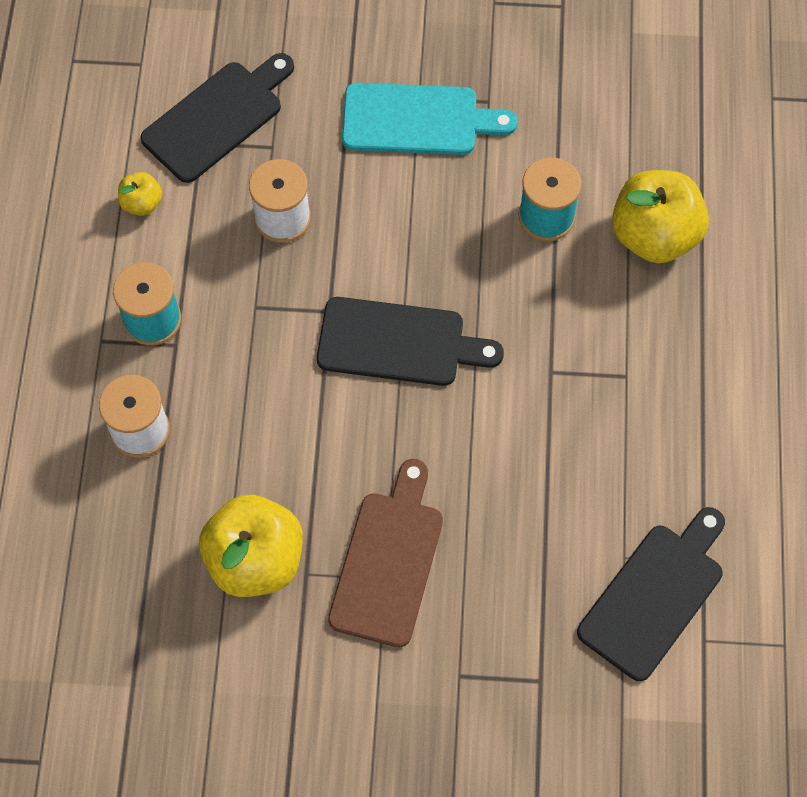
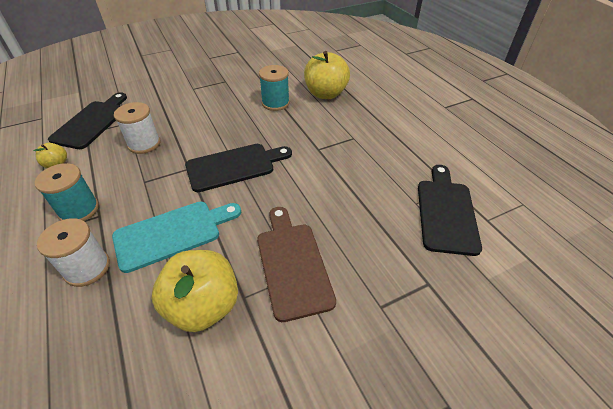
camera: 30 degrees left, 20 degrees down
turquoise cutting board [342,83,518,155] -> turquoise cutting board moved to [112,202,241,273]

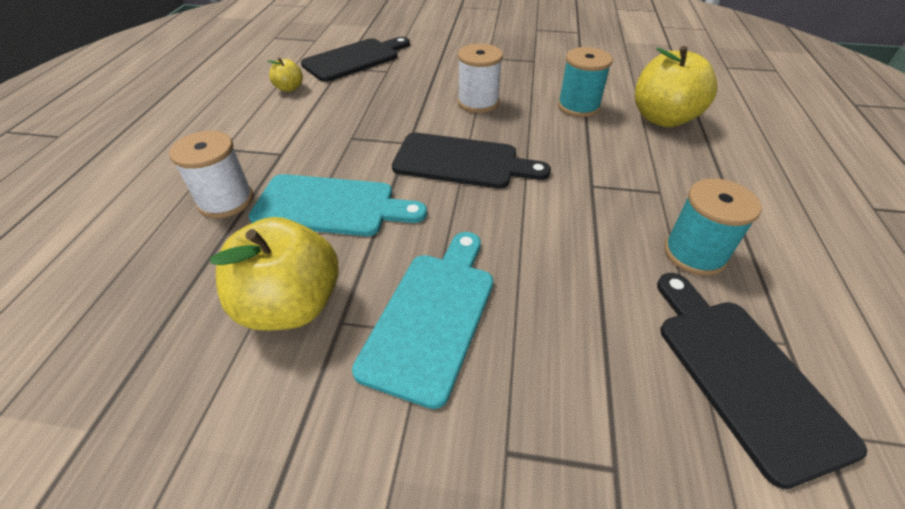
camera: 35 degrees right, 0 degrees up
turquoise spool [35,163,99,221] -> turquoise spool moved to [664,178,762,276]
white spool [114,102,160,154] -> white spool moved to [457,44,503,113]
brown cutting board [257,207,336,322] -> turquoise cutting board [352,232,493,409]
black cutting board [418,165,482,256] -> black cutting board turned 60 degrees counterclockwise [657,273,867,489]

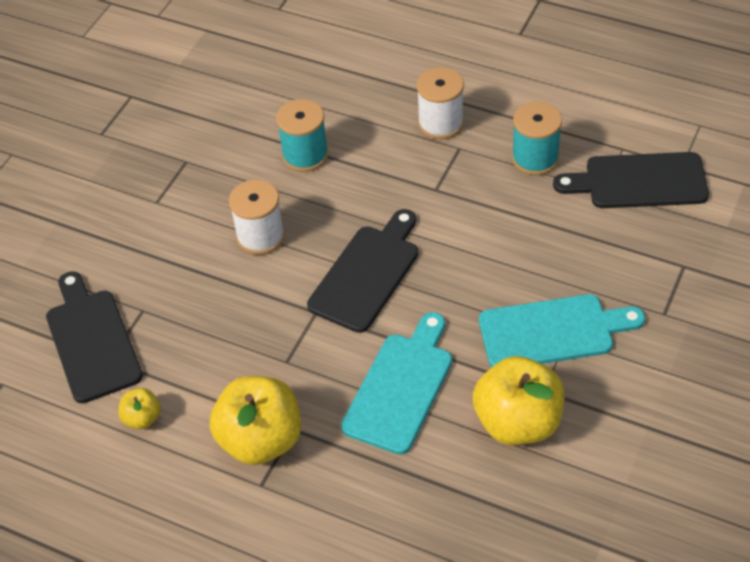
camera: 70 degrees left, 5 degrees up
white spool [169,131,253,218] -> white spool moved to [417,67,464,139]
turquoise cutting board [352,232,493,409] -> turquoise cutting board turned 135 degrees clockwise [479,294,645,367]
yellow apple [635,46,717,127] -> yellow apple moved to [209,376,301,465]

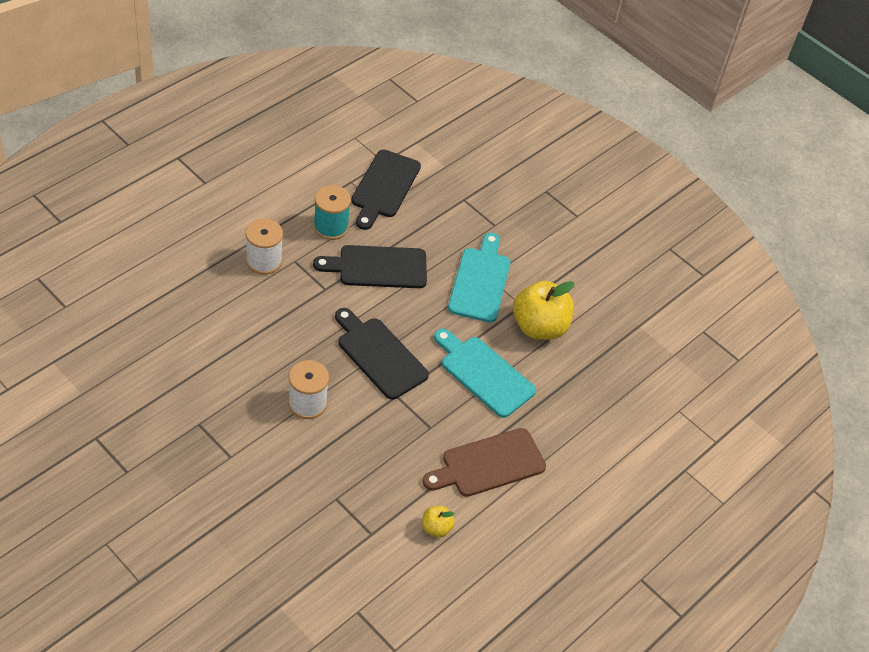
camera: 80 degrees left, 0 degrees up
black cutting board [46,271,143,403] -> black cutting board moved to [313,245,427,288]
yellow apple [209,376,301,465] -> brown cutting board [422,428,546,497]
turquoise spool [276,99,328,172] -> none

